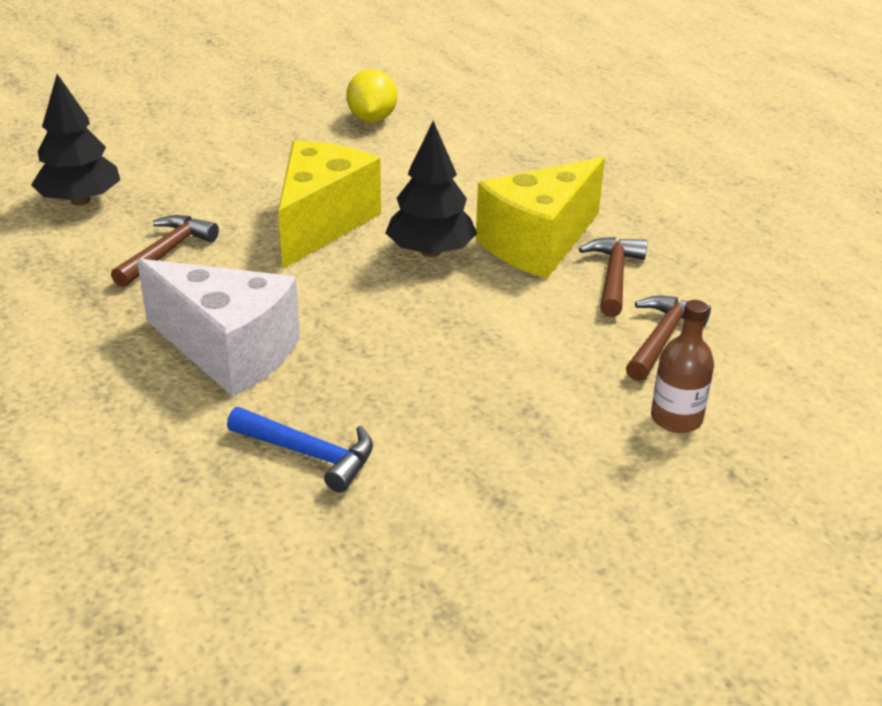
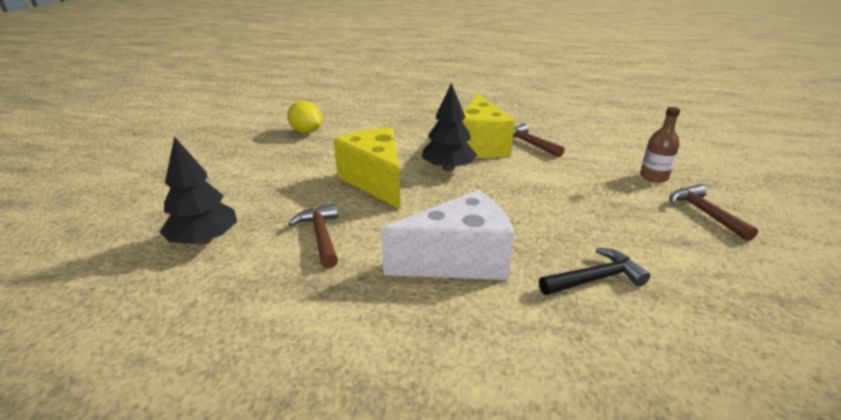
camera: 45 degrees left, 5 degrees down
blue hammer [227,407,373,493] -> black hammer [539,248,650,295]
brown hammer [626,296,711,381] -> brown hammer moved to [669,184,758,241]

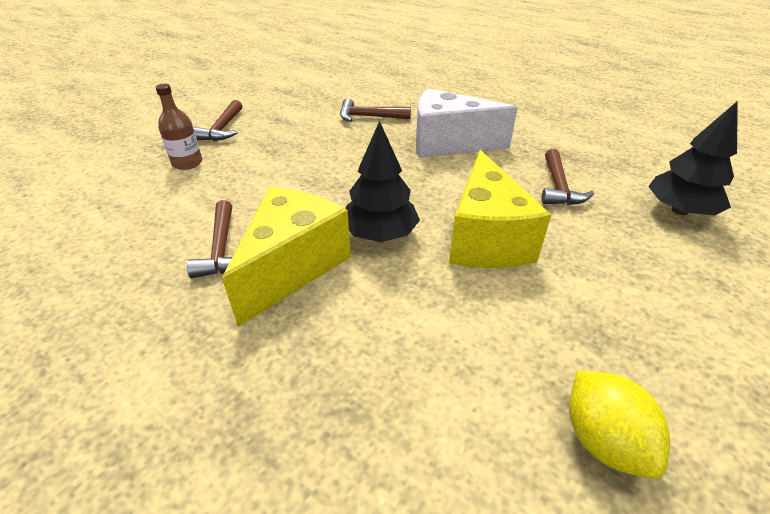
camera: 155 degrees left, 10 degrees up
black hammer [539,248,650,295] -> brown hammer [340,98,411,122]

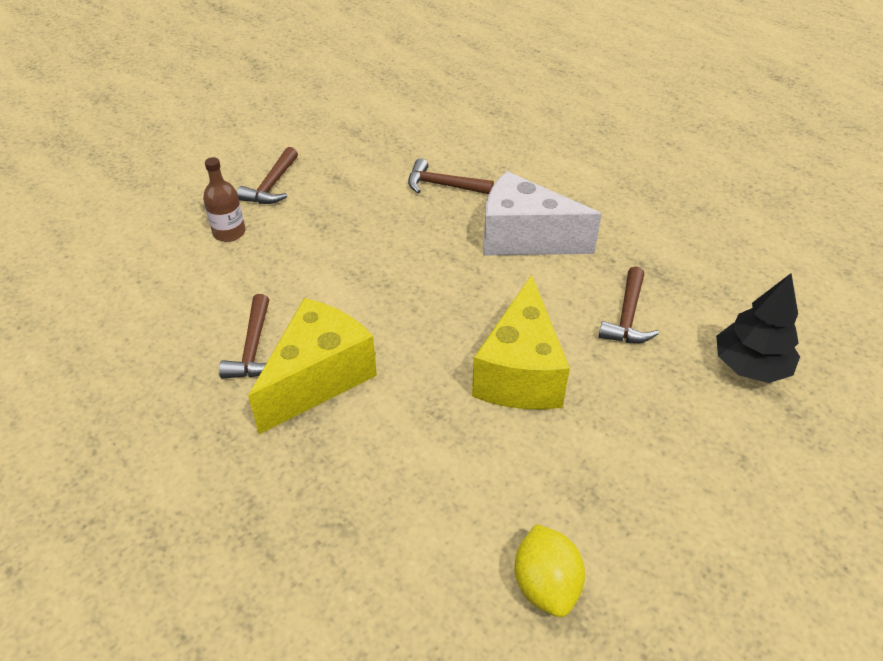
camera: 10 degrees right, 5 degrees up
black tree [345,121,420,242] -> none

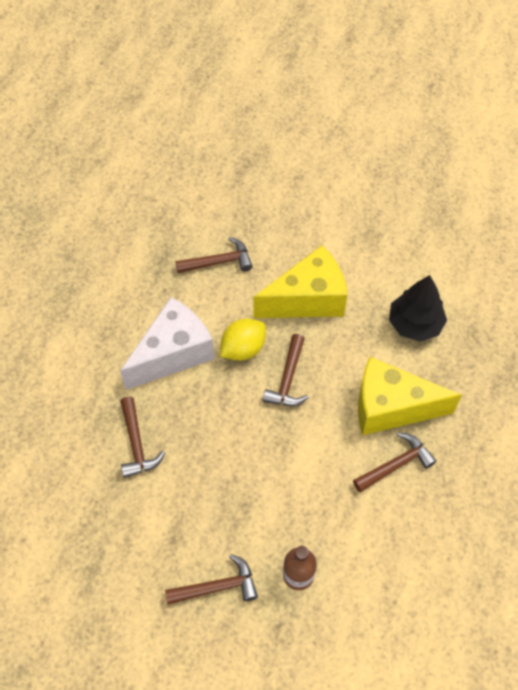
camera: 120 degrees left, 15 degrees up
white cheese [483,171,602,256] -> white cheese turned 120 degrees counterclockwise [120,297,214,390]
yellow lemon [514,524,585,617] -> yellow lemon moved to [220,319,266,361]
black tree [716,273,800,383] -> black tree moved to [389,275,447,342]
none -> brown hammer [263,334,309,406]

